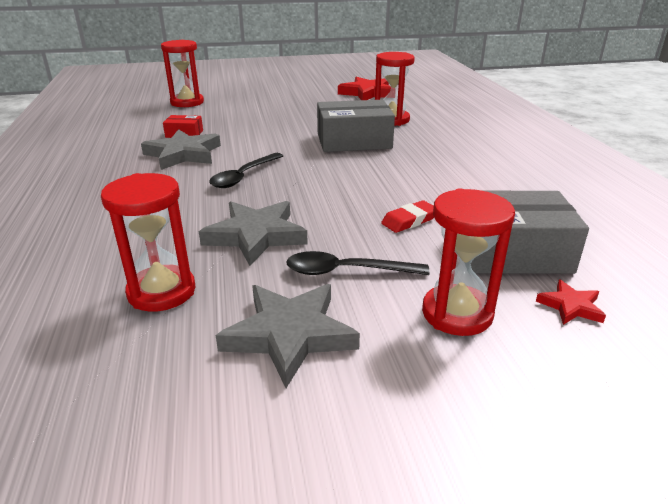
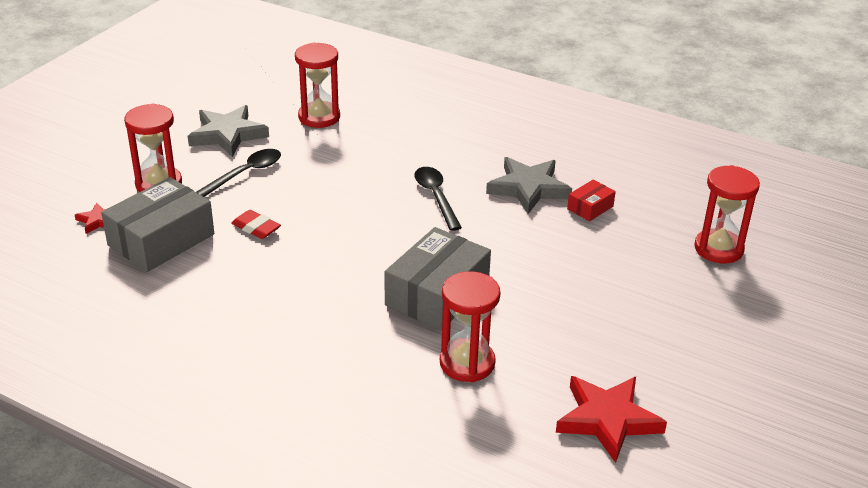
camera: 130 degrees right, 5 degrees up
grey star [199,201,308,266] -> none
red eraser [381,200,434,233] -> red eraser turned 60 degrees counterclockwise [231,210,281,239]

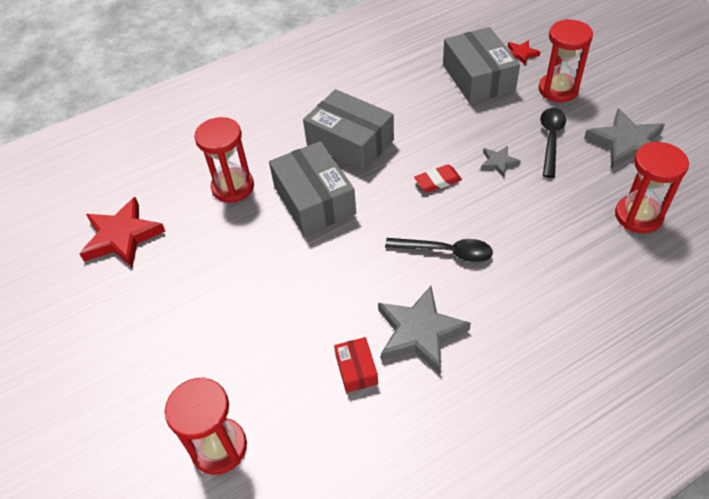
camera: 125 degrees right, 15 degrees up
black spoon [196,149,281,197] -> black spoon turned 150 degrees counterclockwise [540,108,566,178]
red eraser [231,210,281,239] -> red eraser moved to [414,165,462,192]
none -> grey box [303,89,394,172]
none -> grey star [481,146,521,178]

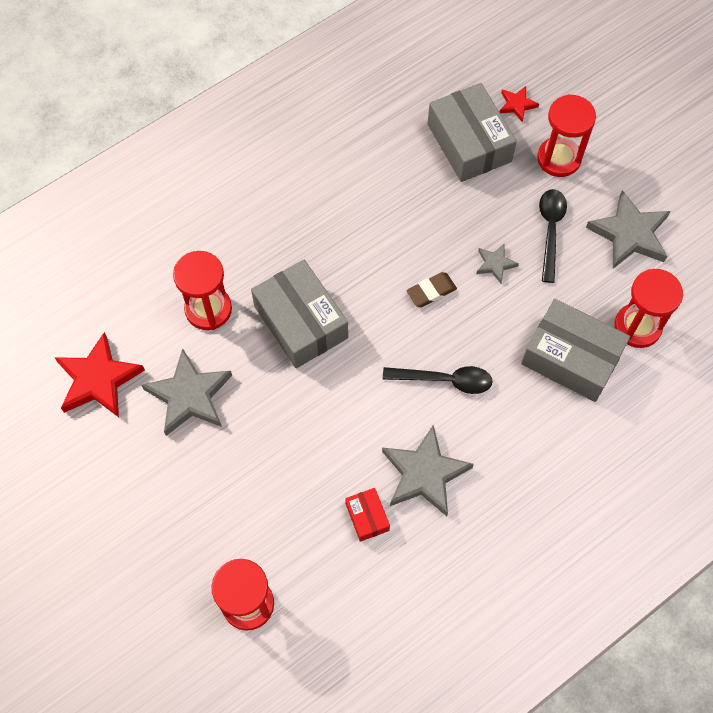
camera: 10 degrees left, 15 degrees up
grey box [303,89,394,172] -> grey box moved to [521,299,630,402]
red eraser [414,165,462,192] -> brown eraser [406,272,457,307]
none -> grey star [142,348,232,436]

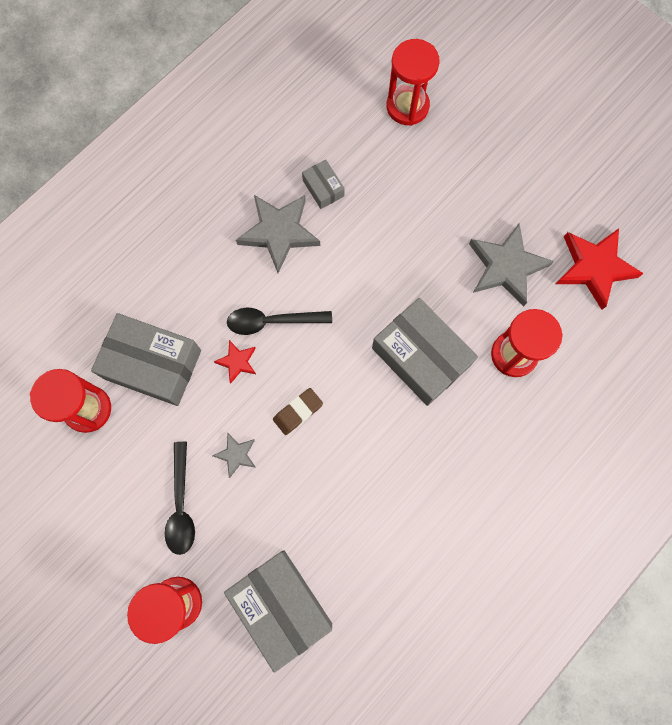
camera: 170 degrees right, 10 degrees up
red box [345,488,390,542] -> grey box [302,159,345,209]
red star [500,86,539,122] -> red star moved to [214,340,256,384]
grey star [586,190,670,269] -> none

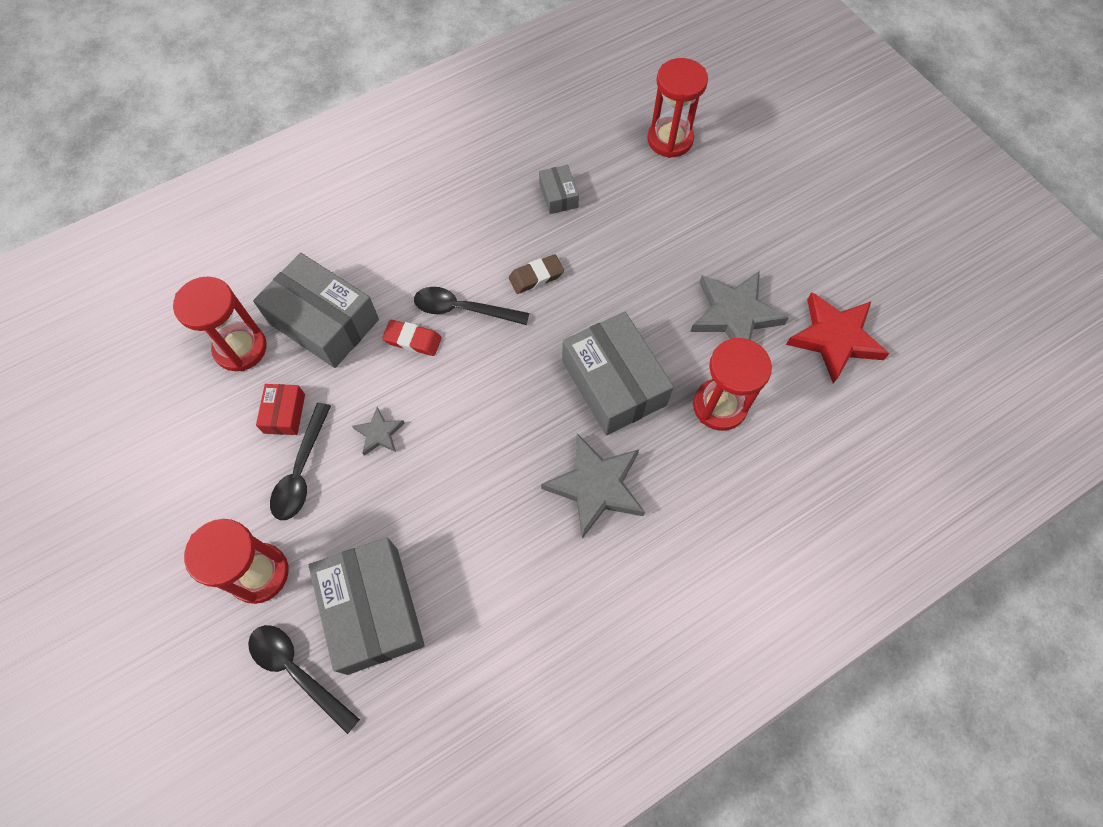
camera: 15 degrees right, 10 degrees down
red star [214,340,256,384] -> red eraser [382,320,442,356]
grey star [236,195,320,273] -> grey star moved to [541,434,645,539]
brown eraser [273,388,323,435] -> brown eraser moved to [509,254,564,294]
none -> black spoon [248,625,360,734]
none -> red box [256,384,305,435]

